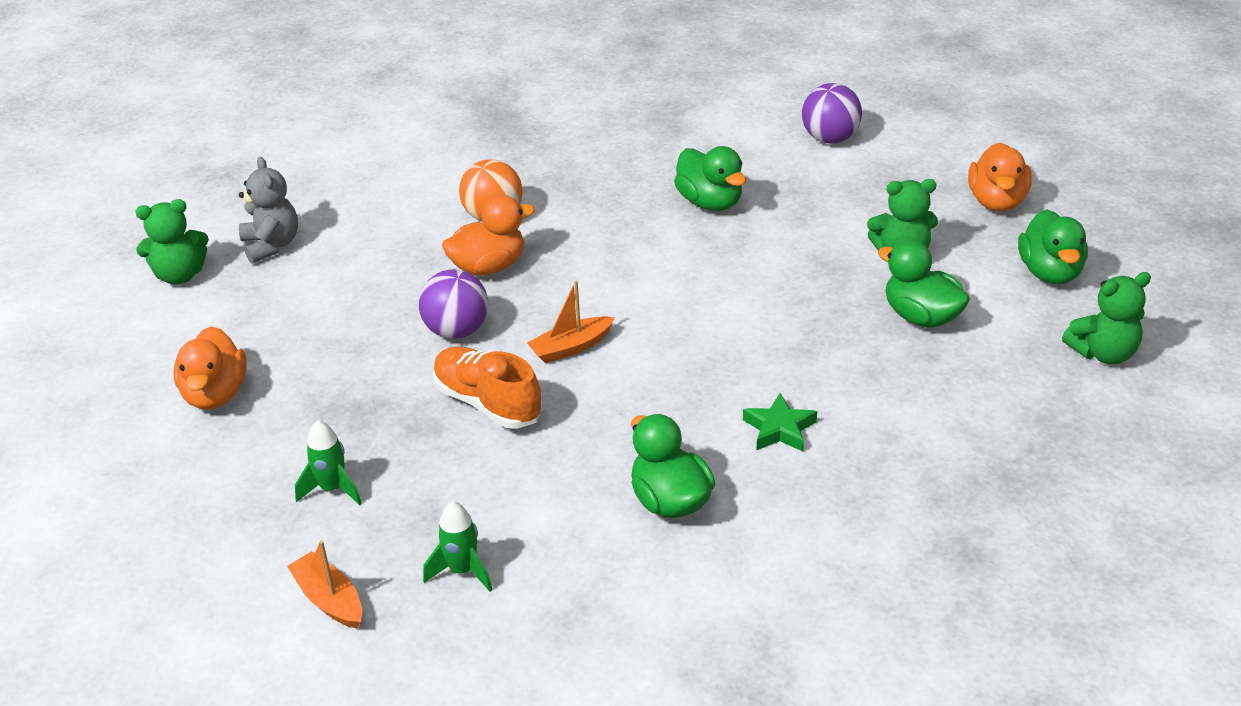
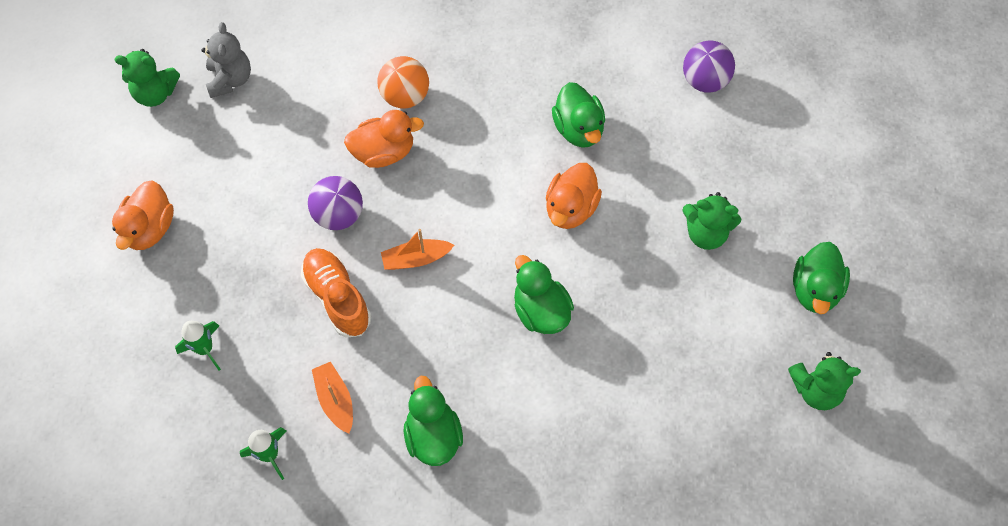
camera: 15 degrees right, 25 degrees up
orange boat [287,541,362,629] -> orange boat moved to [312,362,353,433]
green star [743,393,817,451] -> none
green duck [878,240,970,328] -> green duck moved to [514,255,574,334]
orange duck [968,142,1032,212] -> orange duck moved to [546,163,602,229]

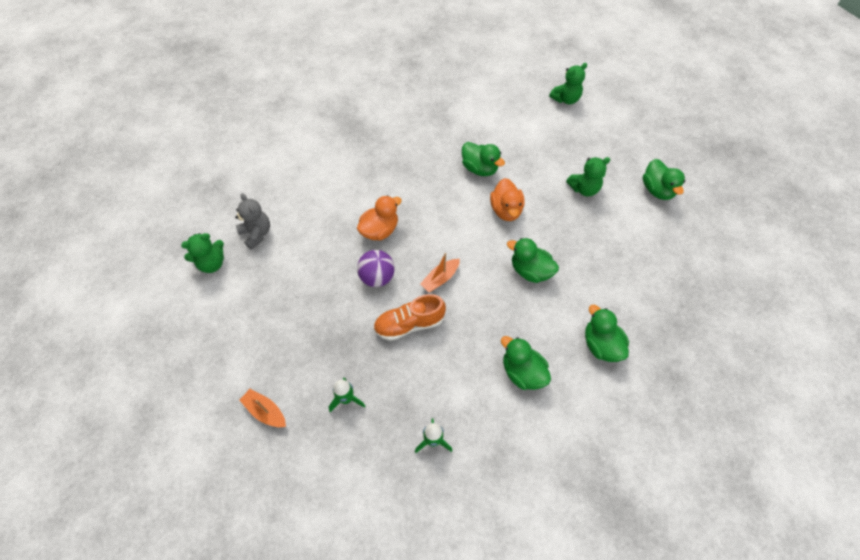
camera: 30 degrees left, 5 degrees down
orange duck [112,181,174,250] -> none
orange shoe [301,248,371,337] -> orange shoe turned 45 degrees counterclockwise [373,294,446,341]
orange boat [312,362,353,433] -> orange boat moved to [240,389,286,427]
orange ball [377,56,429,109] -> none
purple ball [683,41,735,93] -> none
green teddy bear [788,352,861,410] -> green teddy bear moved to [549,63,587,105]
none -> green duck [585,305,629,362]

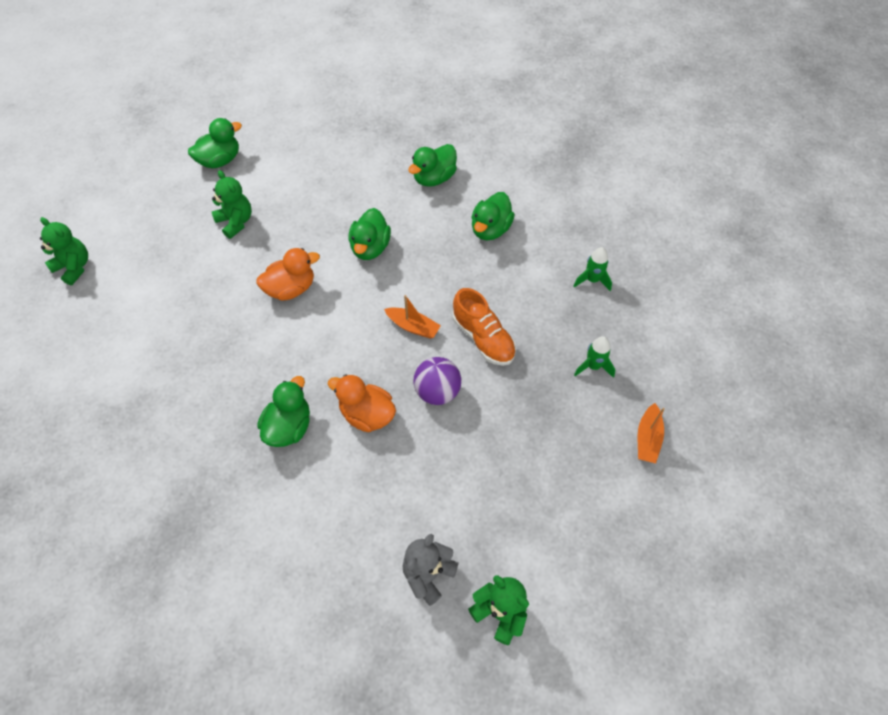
camera: 110 degrees left, 0 degrees up
green duck [462,142,505,176] -> green duck moved to [257,376,310,447]

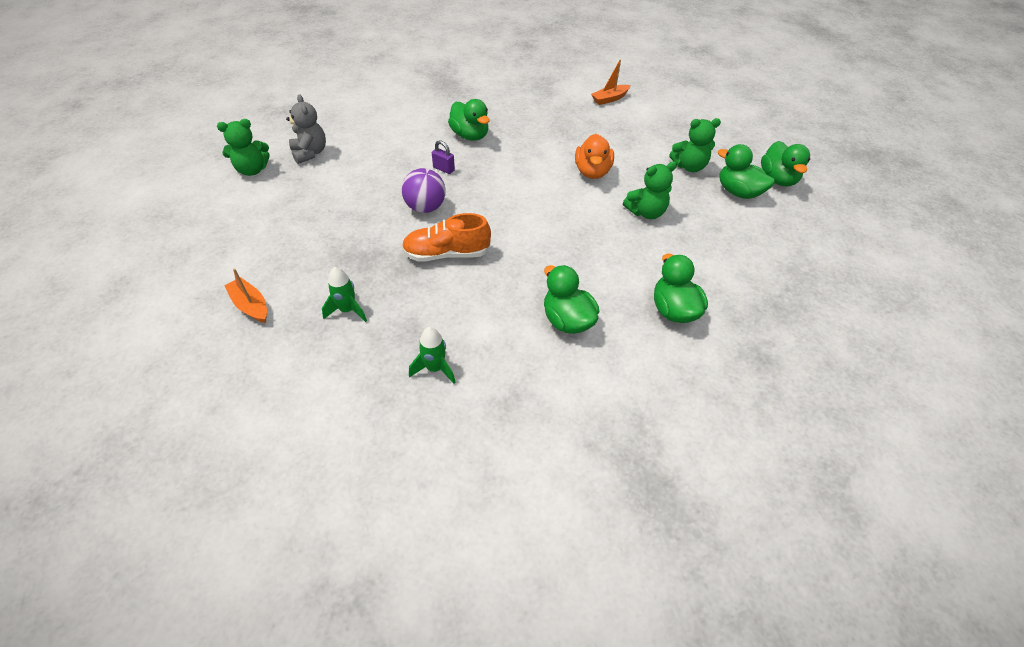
camera: 120 degrees right, 10 degrees down
green teddy bear [40,217,88,285] -> green teddy bear moved to [623,161,677,219]
orange duck [327,374,396,432] -> purple padlock [432,140,455,174]
green duck [349,208,391,260] -> green duck moved to [718,144,775,199]
orange boat [384,295,441,338] -> orange boat moved to [591,59,631,105]

